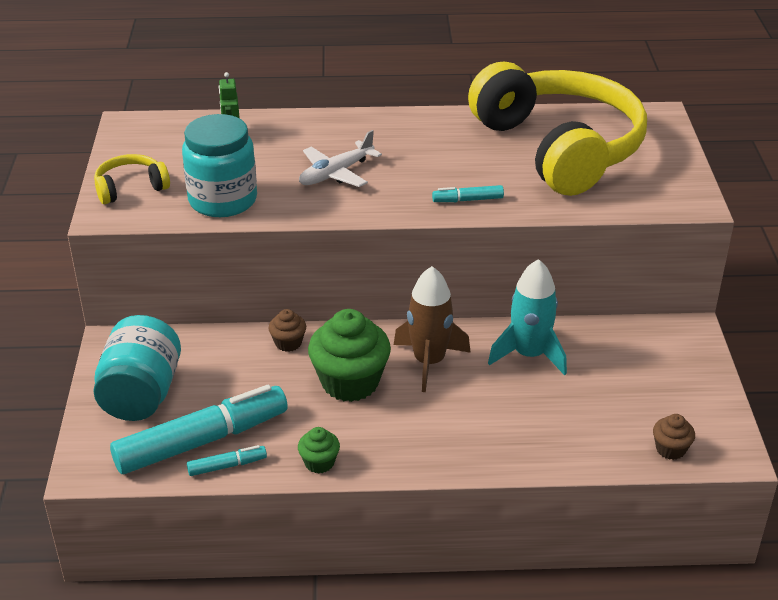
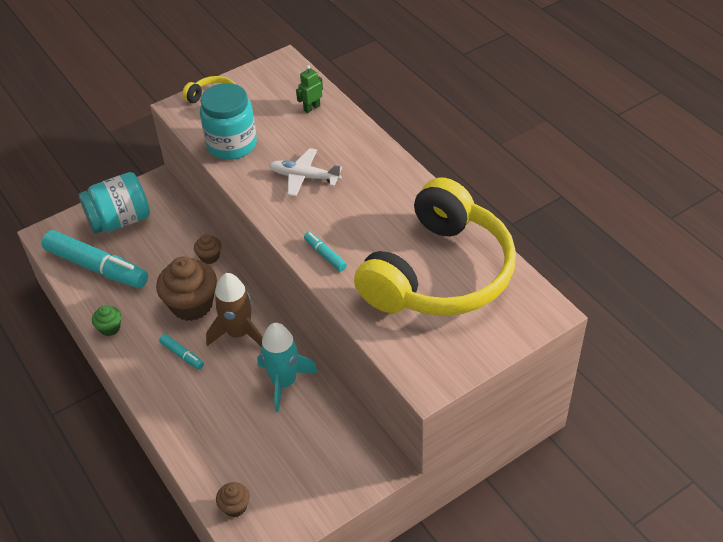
camera: 60 degrees right, 10 degrees up
turquoise marker [187,445,267,476] -> turquoise marker moved to [159,334,204,369]
green cupcake [308,309,391,402] -> brown cupcake [156,256,217,321]

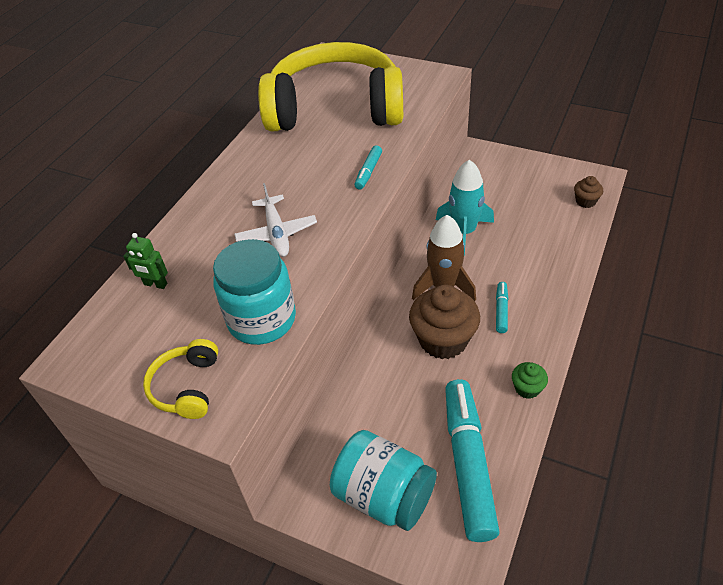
camera: 120 degrees left, 0 degrees up
brown cupcake [194,234,221,264] -> none

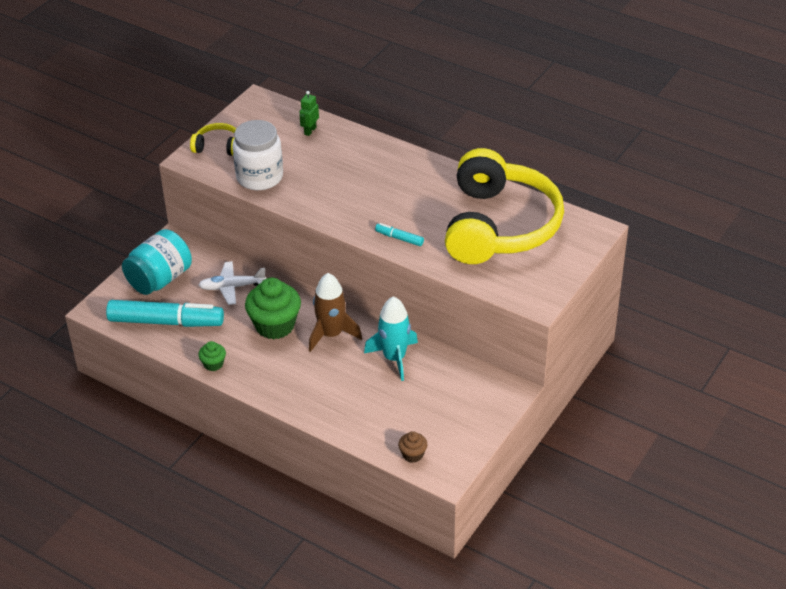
camera: 95 degrees right, 5 degrees down
turquoise jar [213,239,296,345] -> white jar [232,120,283,190]
white plane [234,183,317,257] -> white plane moved to [198,261,266,305]
brown cupcake [409,285,480,359] -> green cupcake [245,278,301,339]
turquoise marker [496,282,508,333] -> none

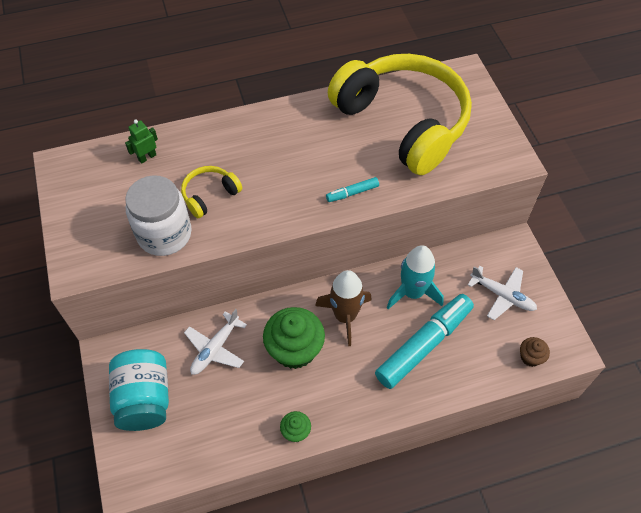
camera: 50 degrees left, 15 degrees up
turquoise marker [106,300,224,327] -> turquoise marker moved to [375,294,474,389]
yellow headphones [190,123,236,156] -> yellow headphones moved to [181,166,242,218]
green robot [300,91,319,136] -> green robot turned 75 degrees clockwise [125,120,158,164]
none -> white plane [468,266,537,320]

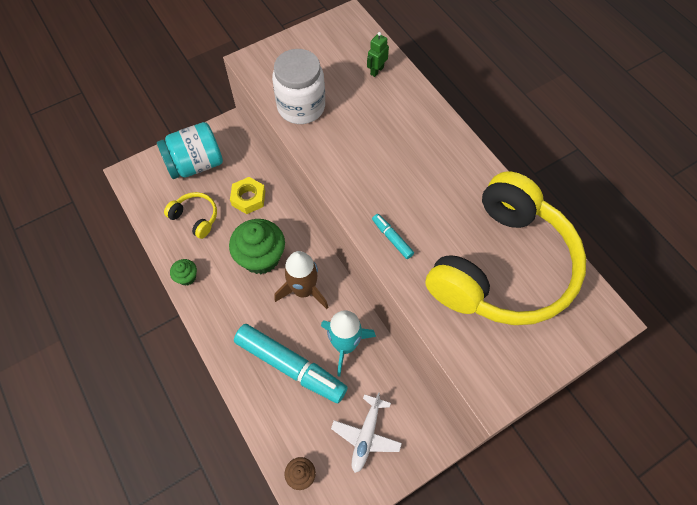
camera: 75 degrees right, 5 degrees up
green robot [125,120,158,164] -> green robot turned 90 degrees counterclockwise [367,32,389,77]
yellow headphones [181,166,242,218] -> yellow headphones moved to [164,192,217,239]
white plane [184,309,247,375] -> yellow nut [230,177,265,214]

